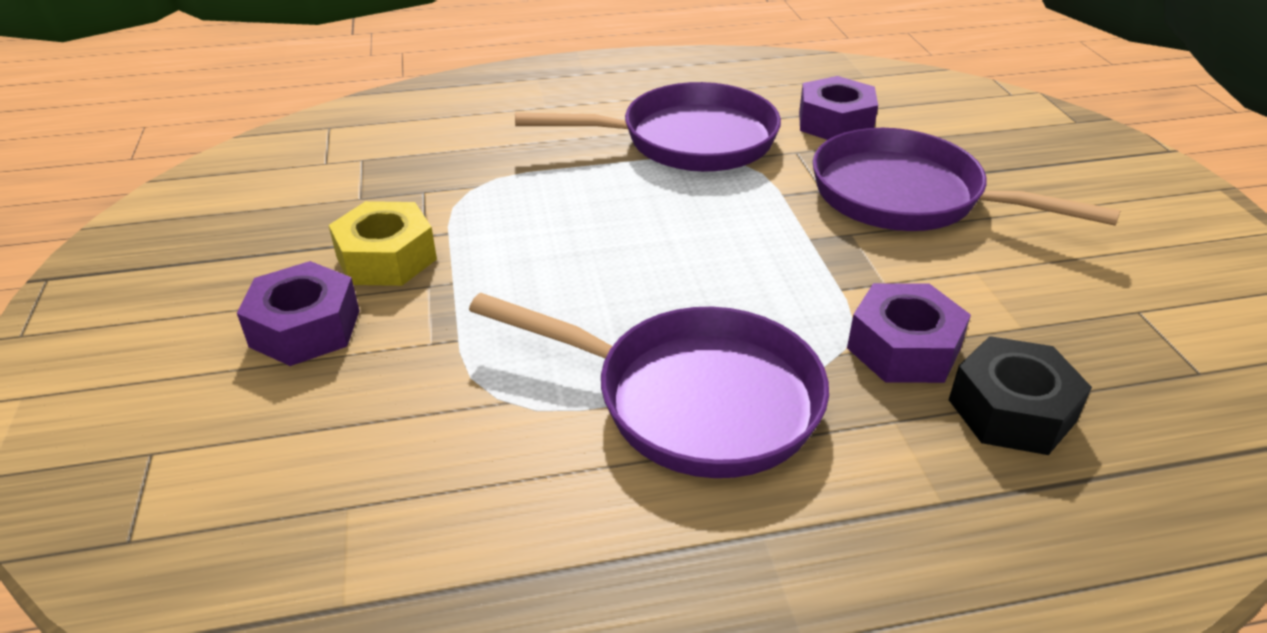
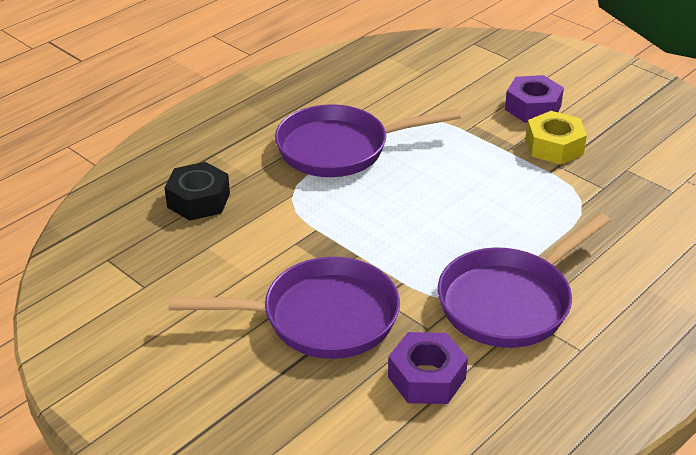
camera: 145 degrees right, 0 degrees up
purple nut [847,283,971,383] -> none

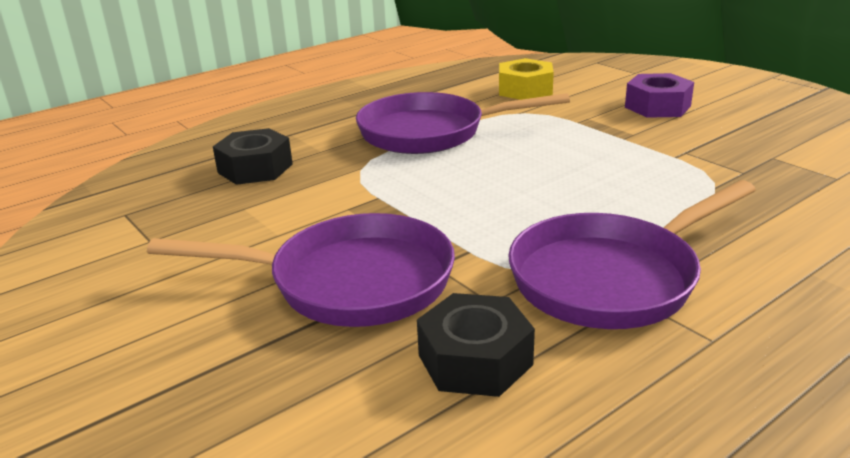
camera: 10 degrees right, 10 degrees down
purple nut [388,332,468,404] -> black nut [417,293,535,397]
yellow nut [526,111,587,165] -> yellow nut moved to [499,58,554,100]

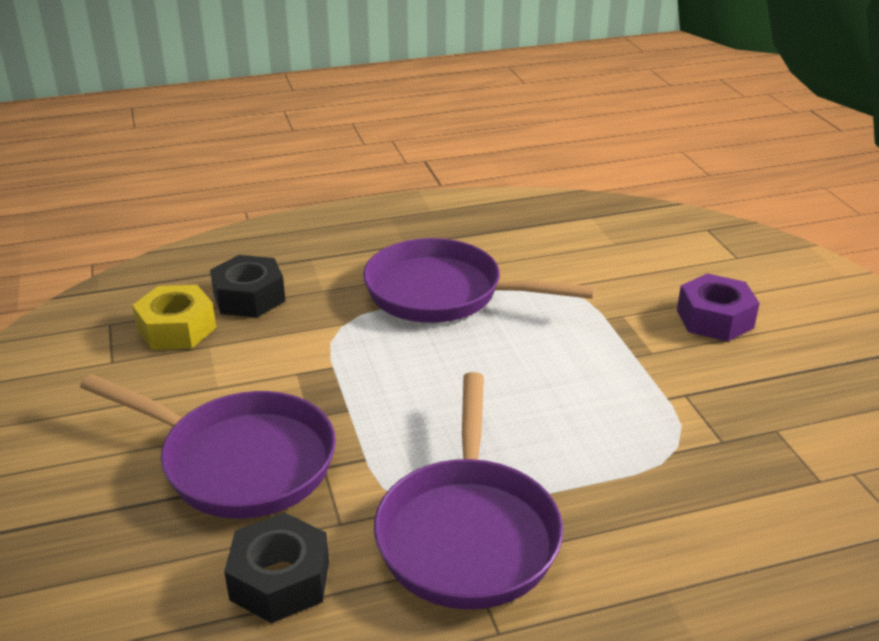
camera: 20 degrees right, 5 degrees up
yellow nut [499,58,554,100] -> yellow nut moved to [132,285,216,350]
purple pan [508,180,756,329] -> purple pan turned 75 degrees counterclockwise [374,372,563,609]

